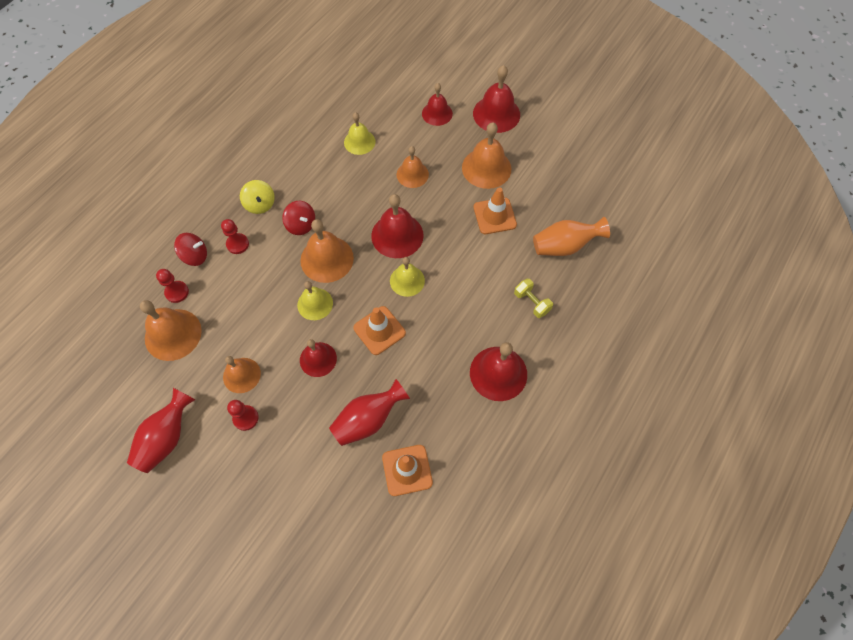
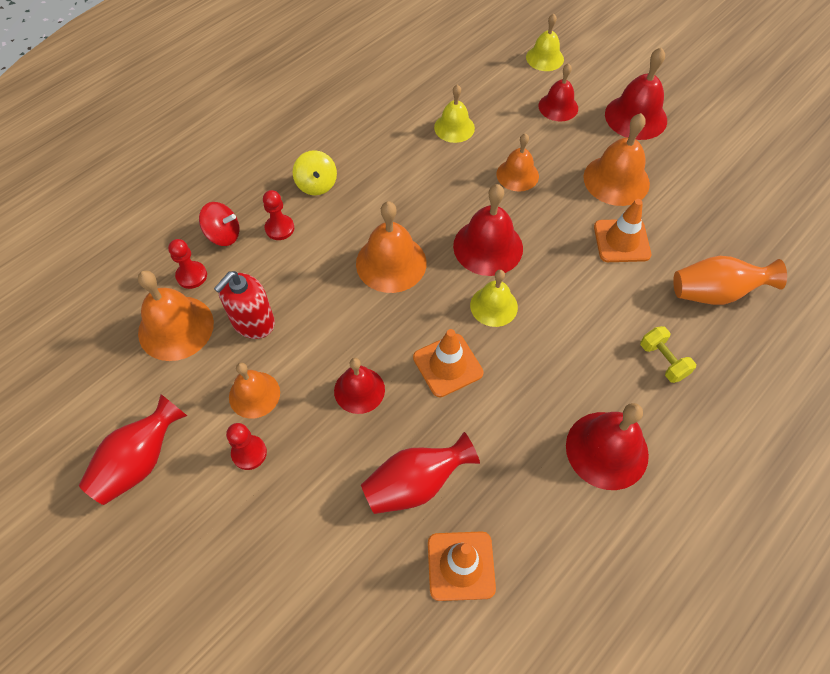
camera: 10 degrees right, 5 degrees down
red spinning top [282,201,315,235] -> none
yellow bell [297,281,333,320] -> yellow bell moved to [526,13,564,71]
none -> red soap dispenser [214,271,275,339]

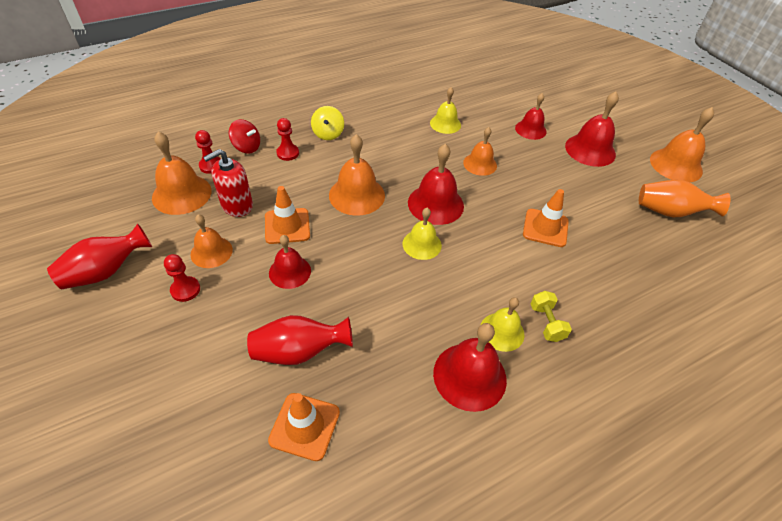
camera: 15 degrees right, 10 degrees down
orange traffic cone [413,329,484,397] -> orange traffic cone moved to [265,186,310,244]
yellow bell [526,13,564,71] -> yellow bell moved to [481,297,524,352]
orange bell [583,113,650,206] -> orange bell moved to [650,107,714,182]
orange vase [673,256,787,305] -> orange vase moved to [639,180,731,217]

